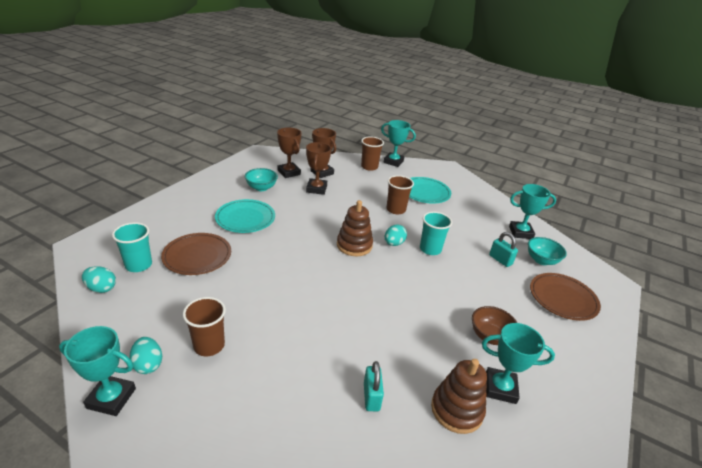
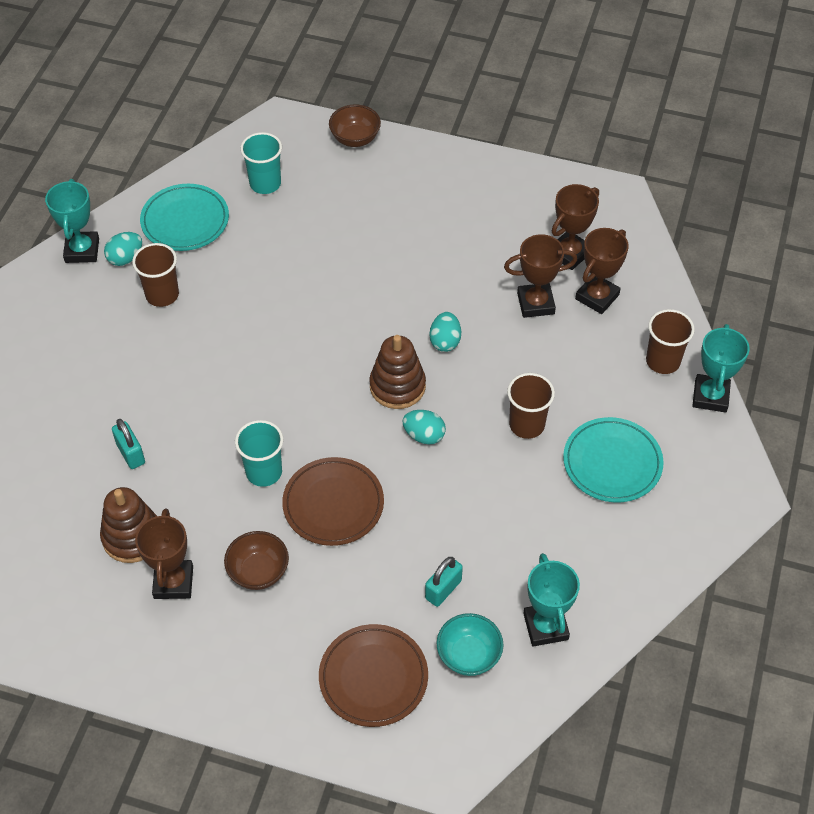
camera: 80 degrees right, 20 degrees up
turquoise egg [82,266,116,293] -> turquoise egg moved to [430,312,461,352]
brown plate [161,233,231,275] -> brown plate moved to [282,457,384,546]
turquoise plate [215,199,275,233] -> turquoise plate moved to [140,184,229,251]
turquoise bowl [245,168,278,191] -> none
turquoise padlock [364,361,384,411] -> turquoise padlock turned 75 degrees clockwise [112,419,145,469]
turquoise cup [420,212,452,255] -> turquoise cup moved to [235,420,283,487]
turquoise trophy [482,323,555,404] -> brown trophy [135,509,193,599]
none -> brown bowl [329,104,381,147]

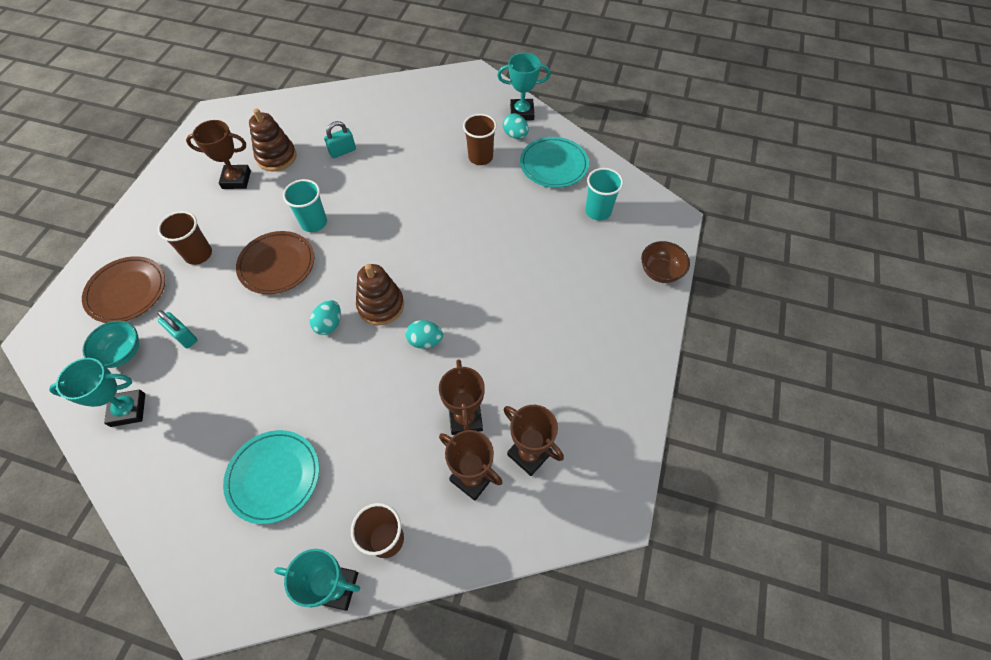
camera: 90 degrees right, 5 degrees up
brown bowl [224,531,289,590] -> none
brown cup [507,373,555,439] -> brown cup moved to [158,211,212,265]

